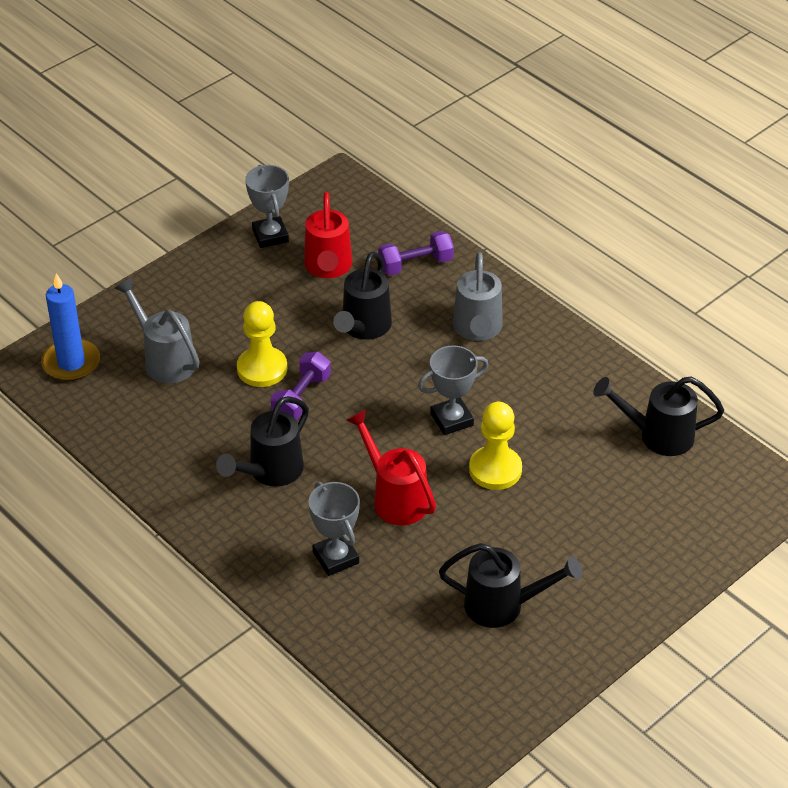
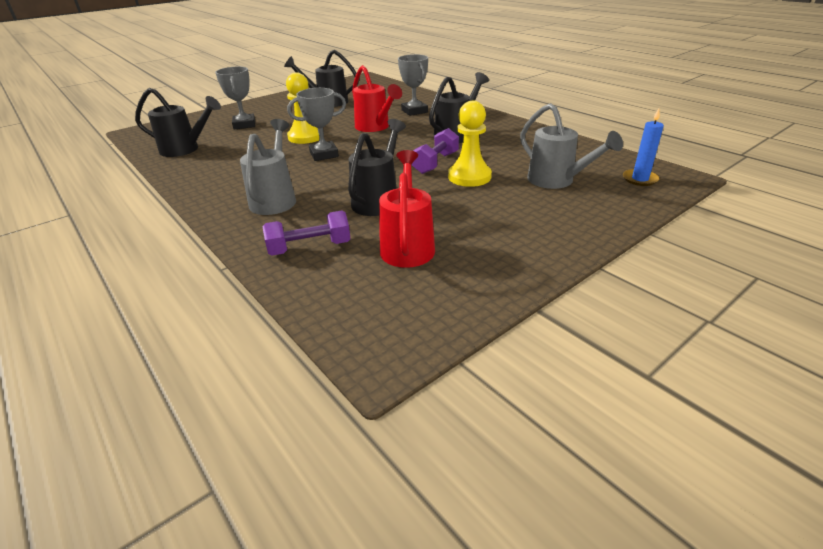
camera: 175 degrees left, 10 degrees down
blue candle [41,273,100,381] -> blue candle [623,108,664,186], size x0.66
grey trophy [245,165,289,248] -> grey trophy moved to [215,66,255,129]

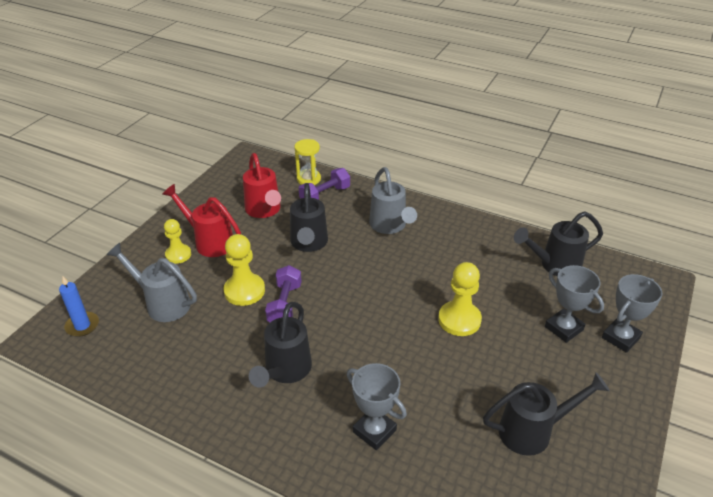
camera: 155 degrees right, 5 degrees up
grey trophy [287,88,346,161] -> grey trophy moved to [602,274,663,353]
red watering can [352,65,402,132] -> red watering can moved to [162,184,241,257]
none -> yellow pawn [164,219,191,264]
none -> yellow hourglass [294,139,321,185]

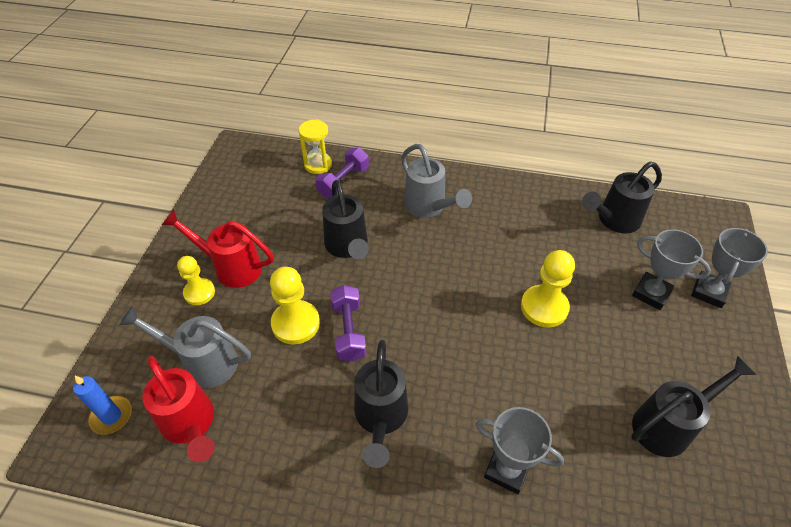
camera: 15 degrees left, 10 degrees up
red watering can [243,153,281,218] -> red watering can moved to [142,356,215,462]

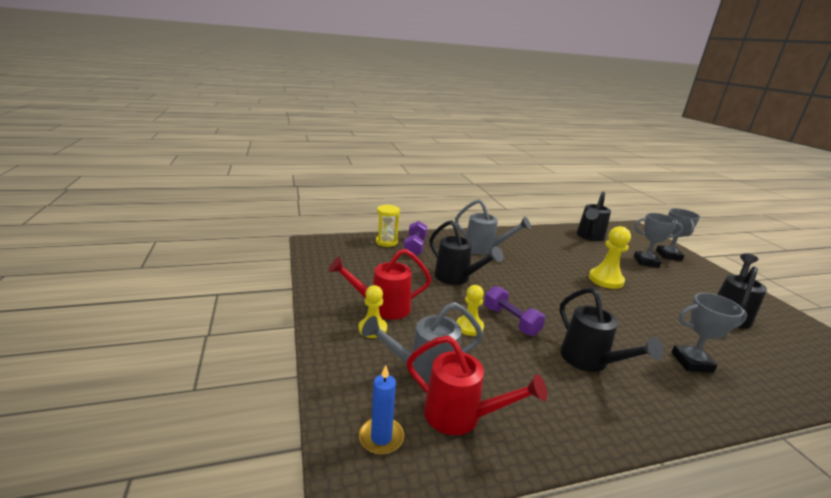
camera: 30 degrees left, 25 degrees down
yellow pawn [270,267,320,344] -> yellow pawn [457,285,484,336], size x0.66

